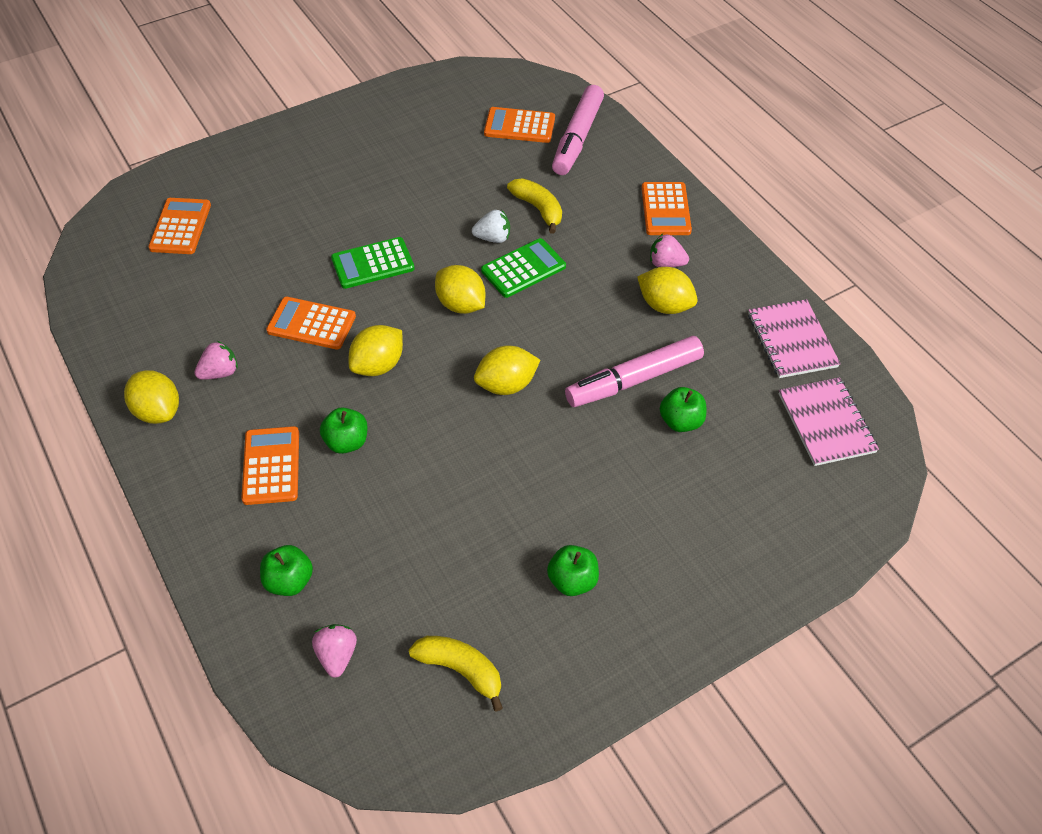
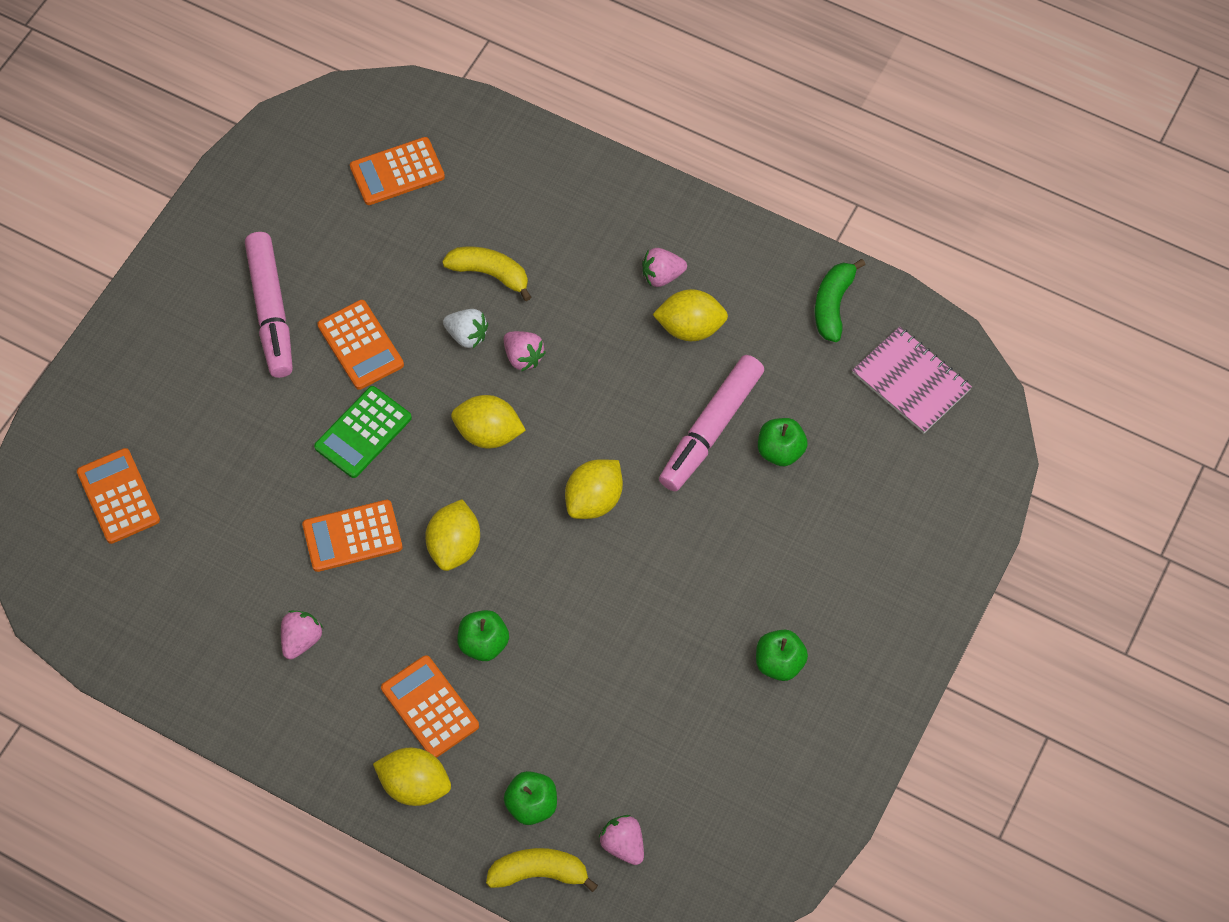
camera: 30 degrees left, 10 degrees up
yellow lemon [124,370,179,424] -> yellow lemon moved to [373,748,451,806]
yellow banana [409,636,503,712] -> yellow banana moved to [486,848,598,892]
white strawberry [472,210,510,243] -> white strawberry turned 60 degrees clockwise [443,309,488,348]
green calculator [481,238,566,298] -> pink strawberry [504,331,546,371]
pink marker [552,85,604,175] -> pink marker moved to [245,232,293,378]
orange calculator [641,182,692,235] -> orange calculator moved to [317,300,404,390]
pink notebook [748,299,841,378] -> green banana [815,259,865,342]

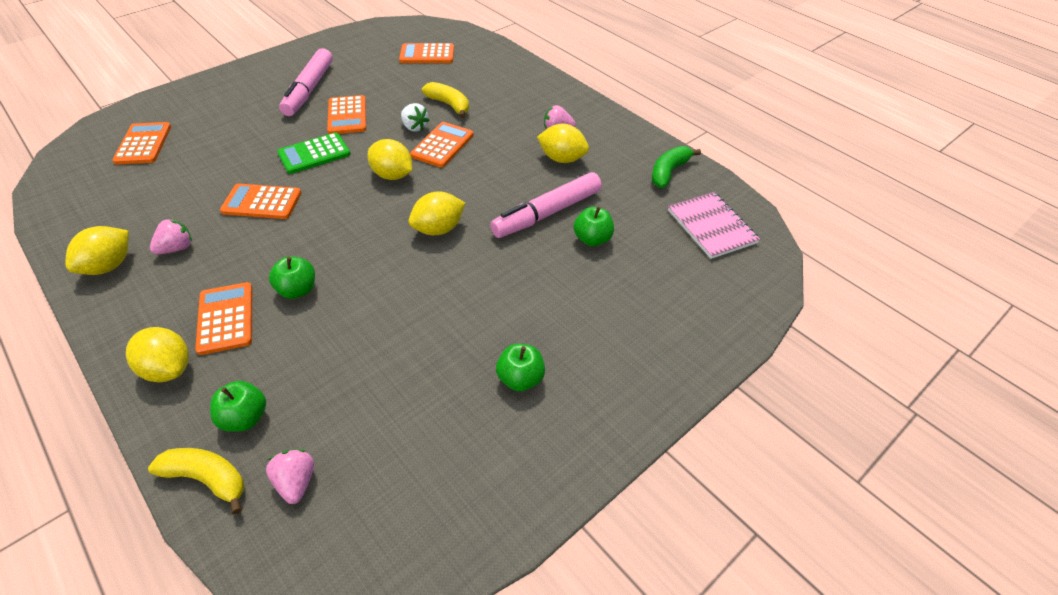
camera: 20 degrees right, 15 degrees down
yellow lemon [425,499,480,571] -> yellow lemon moved to [66,226,129,275]
pink strawberry [504,331,546,371] -> orange calculator [410,122,474,168]

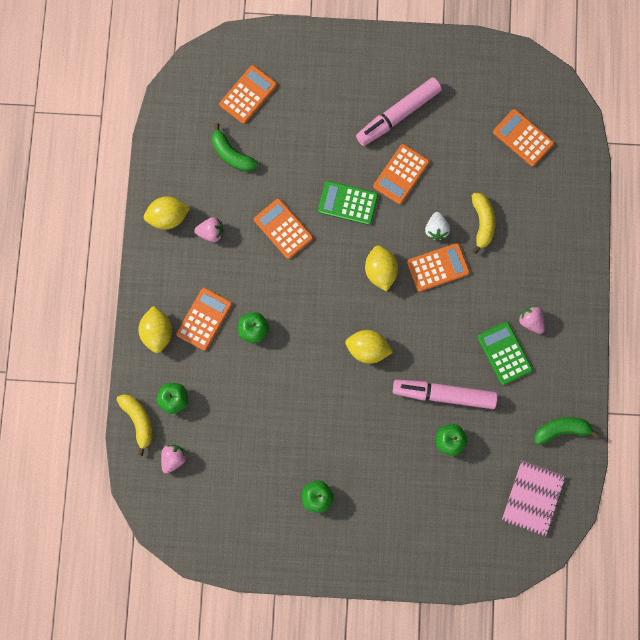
camera: 45 degrees right, 30 degrees up
yellow lemon [537,124,589,163] -> green calculator [477,322,533,385]
none -> green banana [212,123,258,172]

